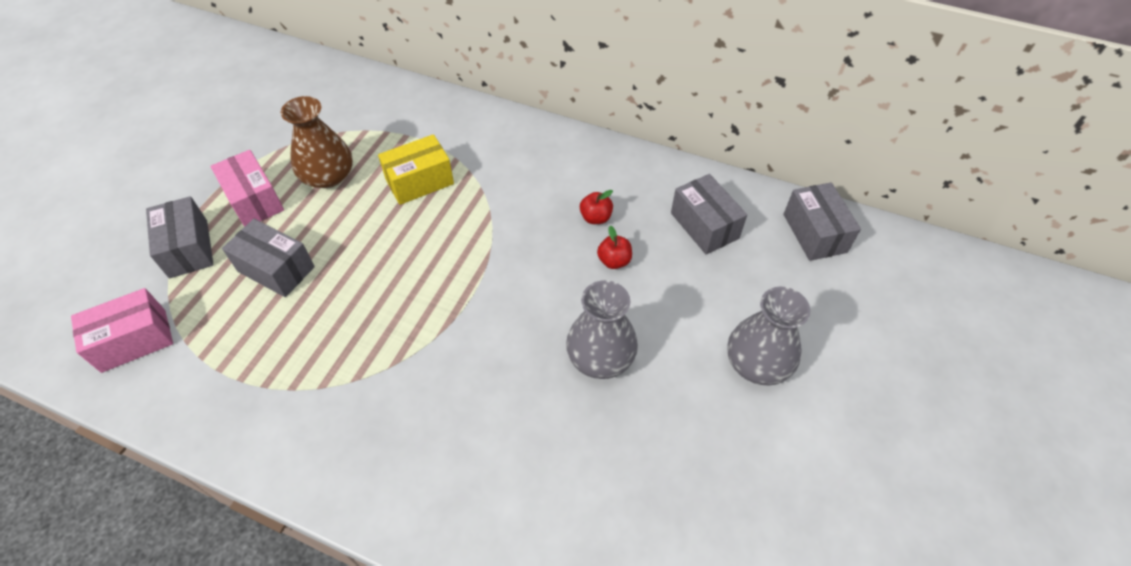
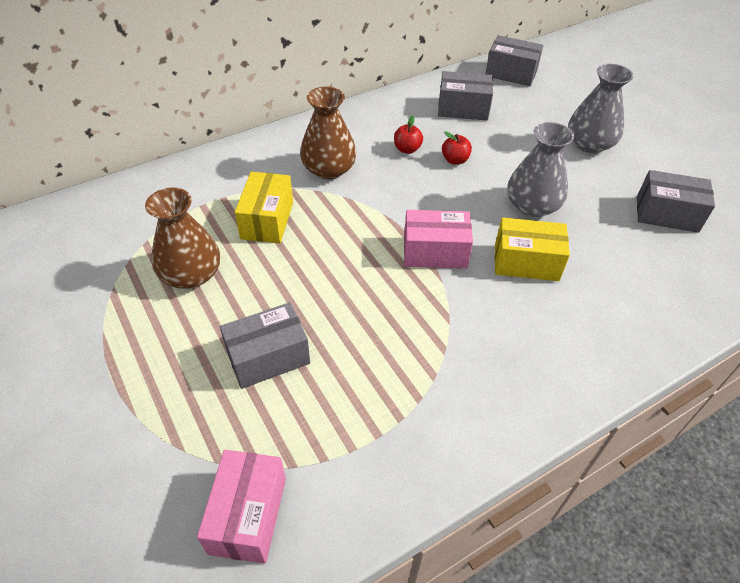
camera: 55 degrees left, 5 degrees down
grey box [146,196,214,278] -> grey box moved to [637,170,715,233]
pink box [210,150,284,227] -> pink box moved to [404,210,473,269]
none -> brown vase [300,87,357,179]
none -> yellow box [495,217,570,281]

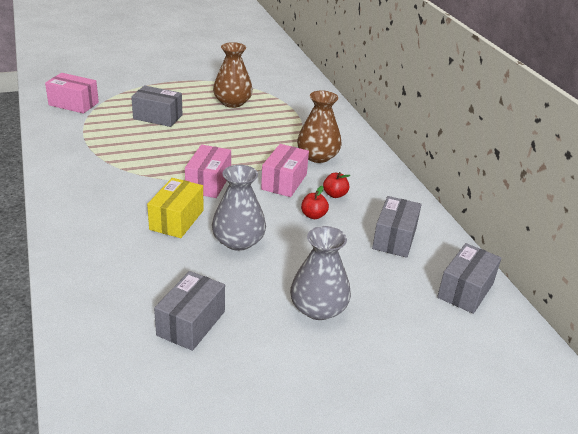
camera: 100 degrees right, 15 degrees down
grey box [220,303,310,389] -> grey box turned 60 degrees counterclockwise [131,85,182,127]
yellow box [235,172,293,243] -> none
none -> pink box [261,144,309,197]

